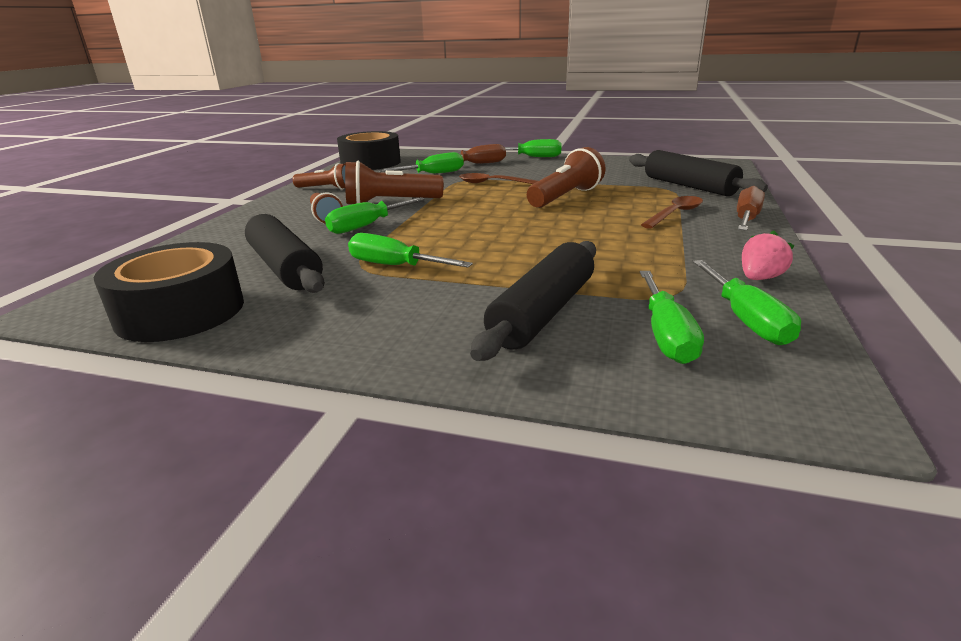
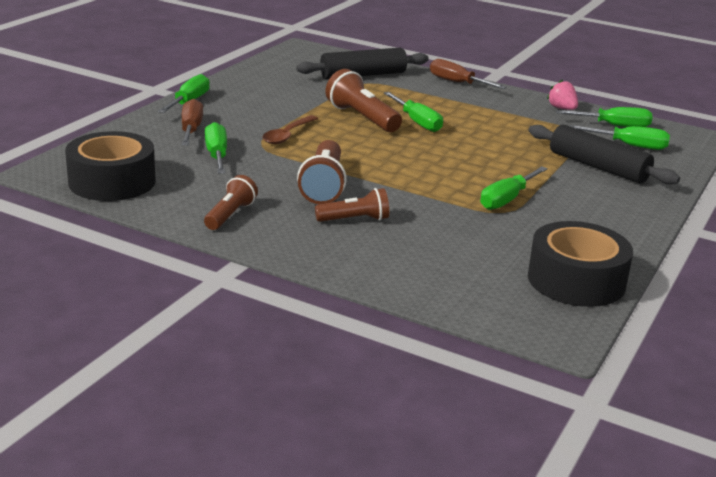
camera: 80 degrees left, 0 degrees up
black rolling pin [245,214,325,293] -> none
green screwdriver [325,197,425,234] -> green screwdriver moved to [384,92,443,132]
brown spoon [641,196,703,229] -> none

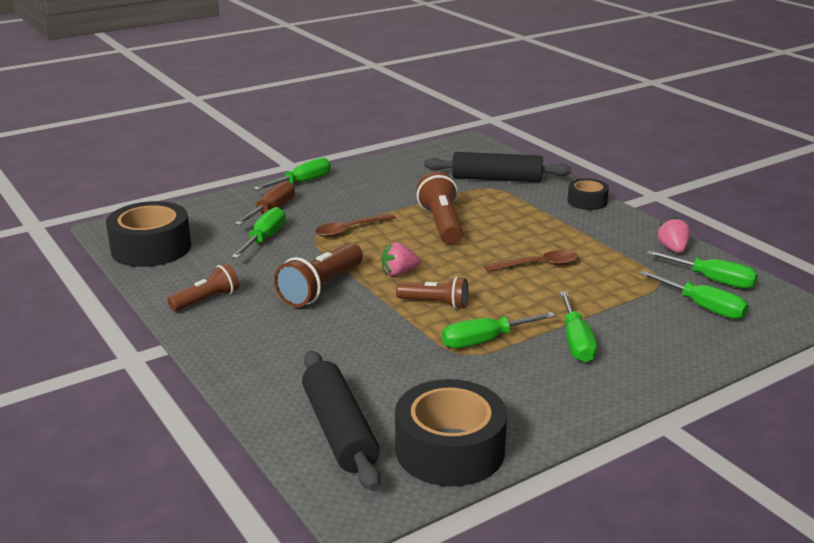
camera: 30 degrees right, 0 degrees up
brown flashlight [315,188,389,222] -> brown flashlight moved to [396,277,468,309]
green screwdriver [384,92,443,132] -> green screwdriver moved to [560,291,597,363]
brown screwdriver [430,59,507,89] -> black tape [568,178,609,210]
black rolling pin [529,125,680,184] -> black rolling pin moved to [302,351,381,491]
none -> pink strawberry [381,242,421,276]
none -> brown spoon [484,250,579,272]

